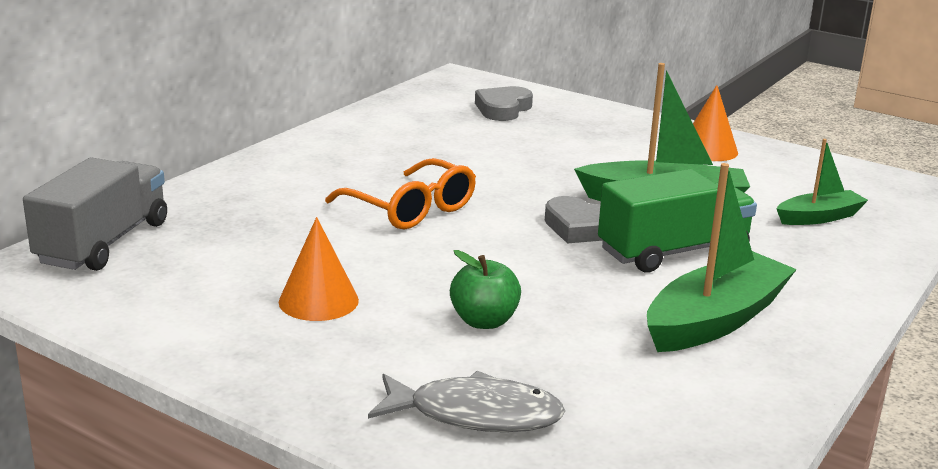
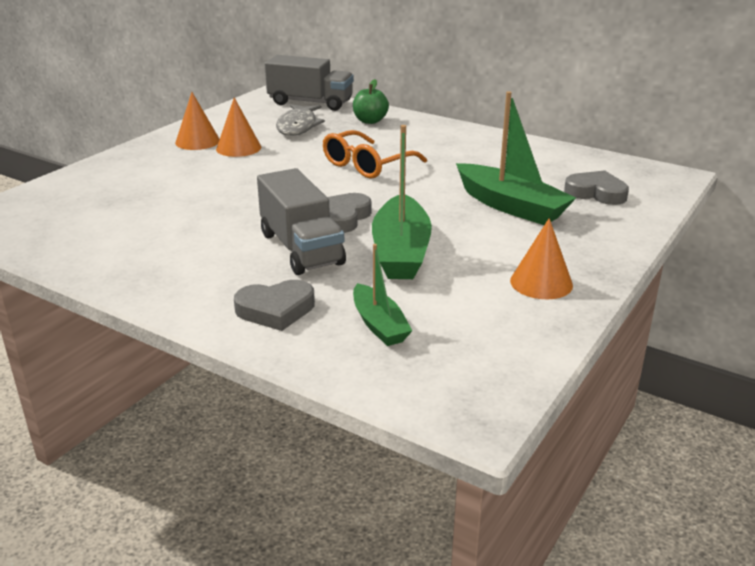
camera: 90 degrees right, 5 degrees up
grey fish [368,371,565,432] -> grey fish moved to [276,104,325,136]
green apple [450,250,521,329] -> green apple moved to [353,79,389,124]
green truck [598,169,757,272] -> grey truck [257,168,346,275]
green boat [647,163,797,352] -> green boat moved to [456,91,576,225]
none -> orange cone [175,92,219,150]
none -> grey heart [234,280,315,331]

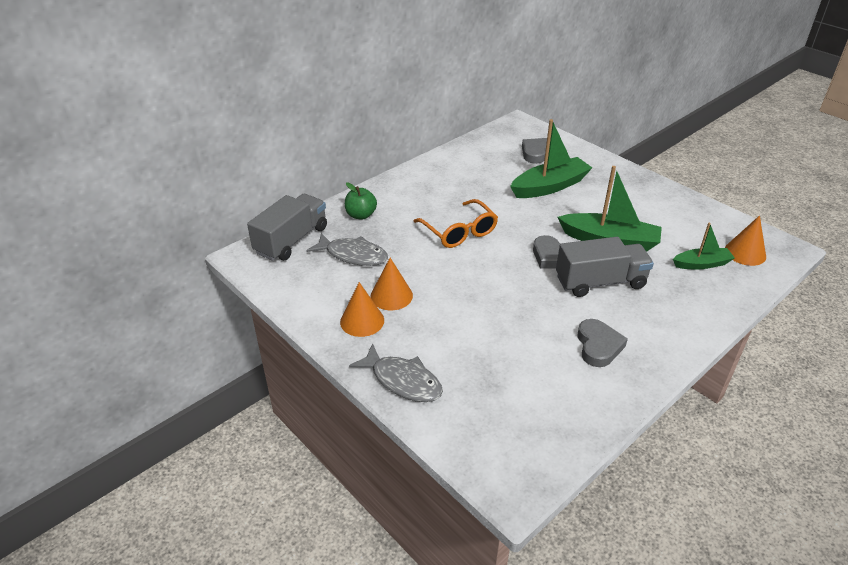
camera: 75 degrees left, 10 degrees up
grey heart [234,280,315,331] -> grey heart moved to [577,319,628,367]
orange cone [510,218,573,299] -> orange cone moved to [725,215,766,266]
none -> grey fish [349,343,443,402]

